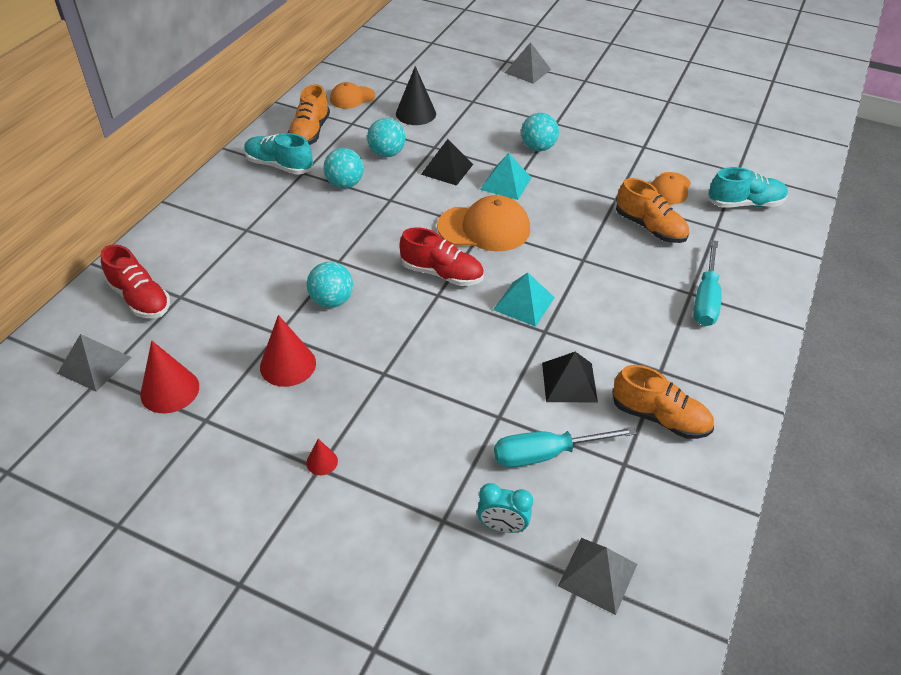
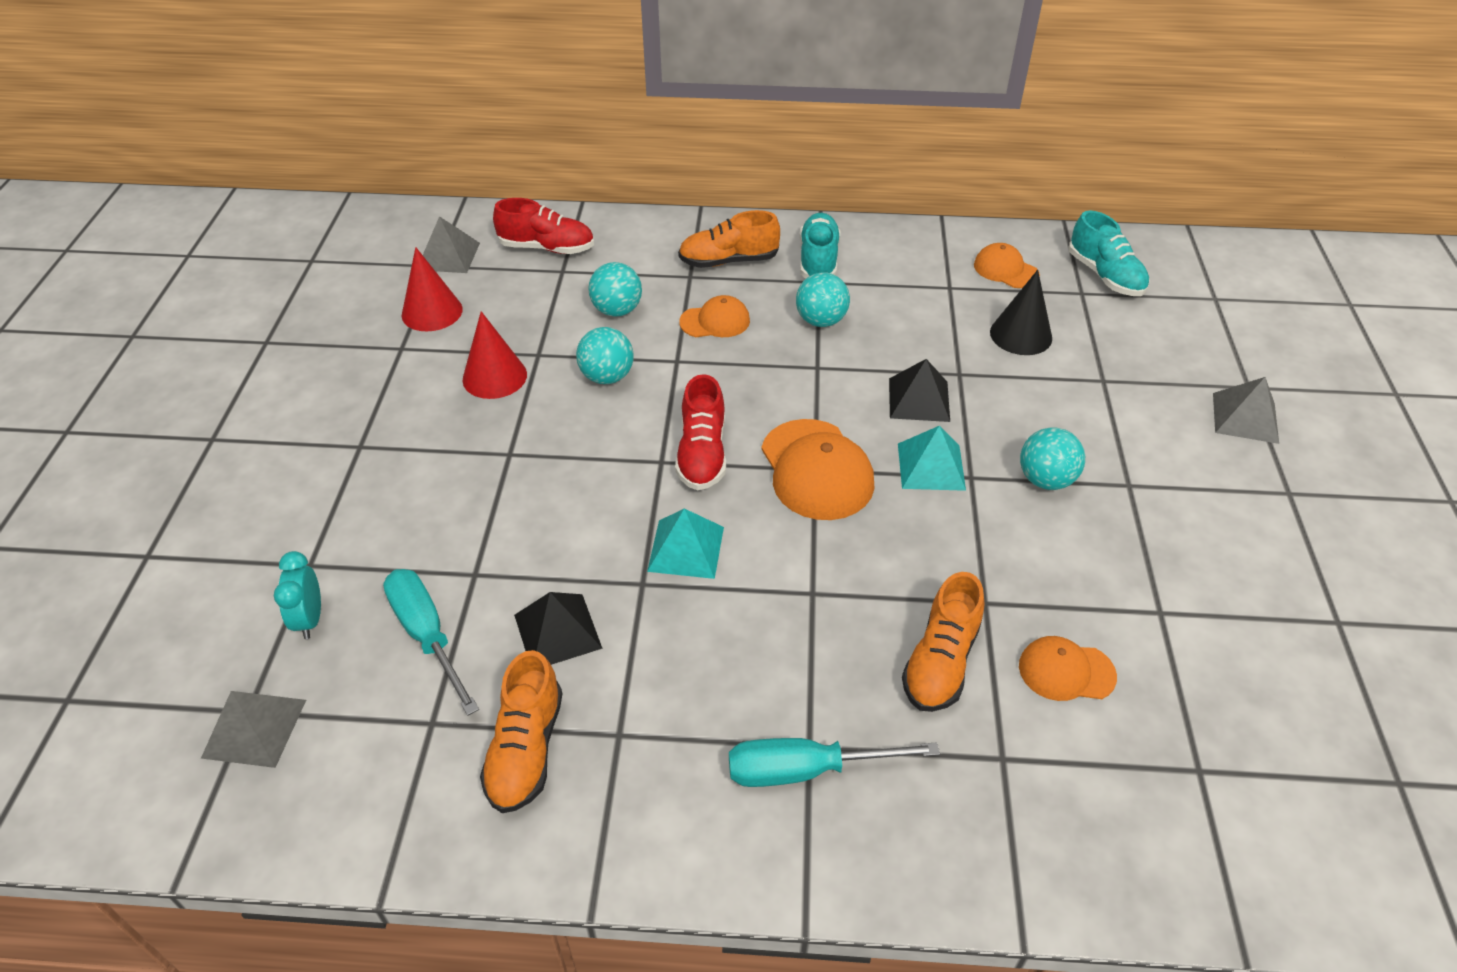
camera: 70 degrees right, 0 degrees up
red shoe [101,244,170,319] -> red shoe turned 105 degrees counterclockwise [493,198,594,254]
orange shoe [288,84,330,145] -> orange shoe moved to [678,210,780,268]
red cone [306,439,338,475] -> none
turquoise ball [367,118,405,157] -> turquoise ball moved to [588,262,642,317]
turquoise shoe [708,167,788,208] -> turquoise shoe moved to [1068,210,1150,296]
none -> orange cap [679,295,750,337]

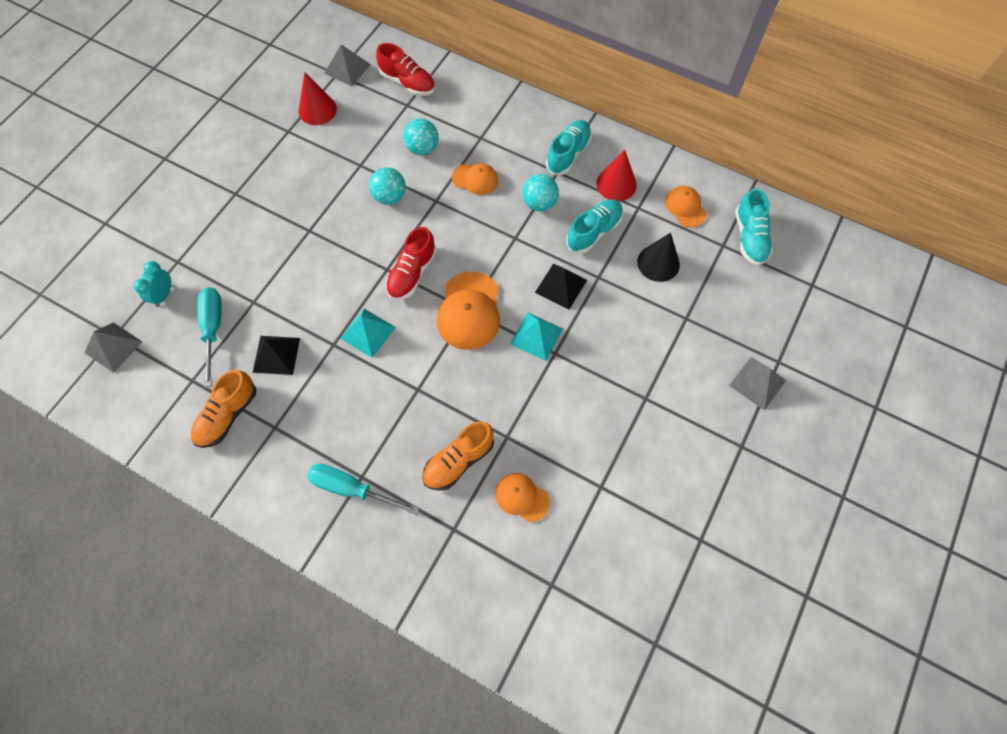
camera: 25 degrees right, 20 degrees up
red cone [463,311,527,399] -> red cone moved to [596,150,637,201]
orange shoe [678,210,780,268] -> none
turquoise ball [1020,427,1085,490] -> none
none -> turquoise shoe [566,200,623,254]

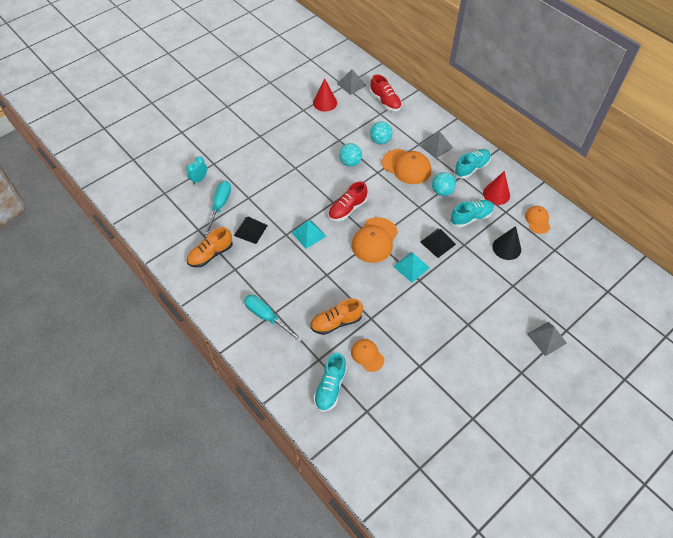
camera: 20 degrees right, 10 degrees down
grey pyramid [85,322,142,373] -> grey pyramid moved to [421,132,453,158]
orange cap [452,163,498,195] -> orange cap [382,149,431,184], size x1.69
turquoise shoe [735,188,773,266] -> turquoise shoe moved to [314,353,347,412]

